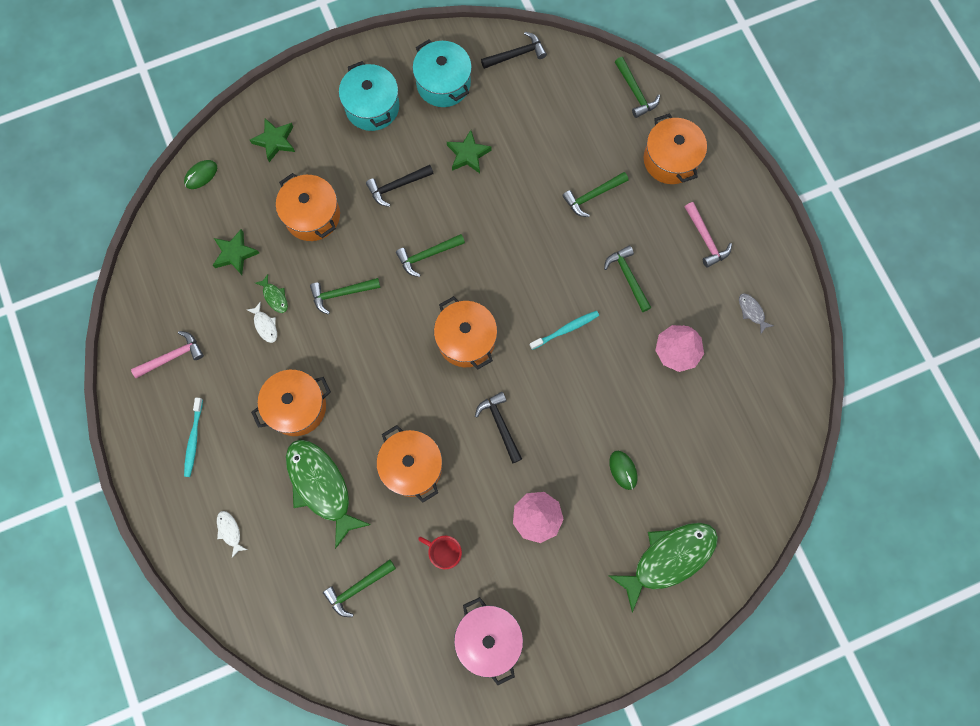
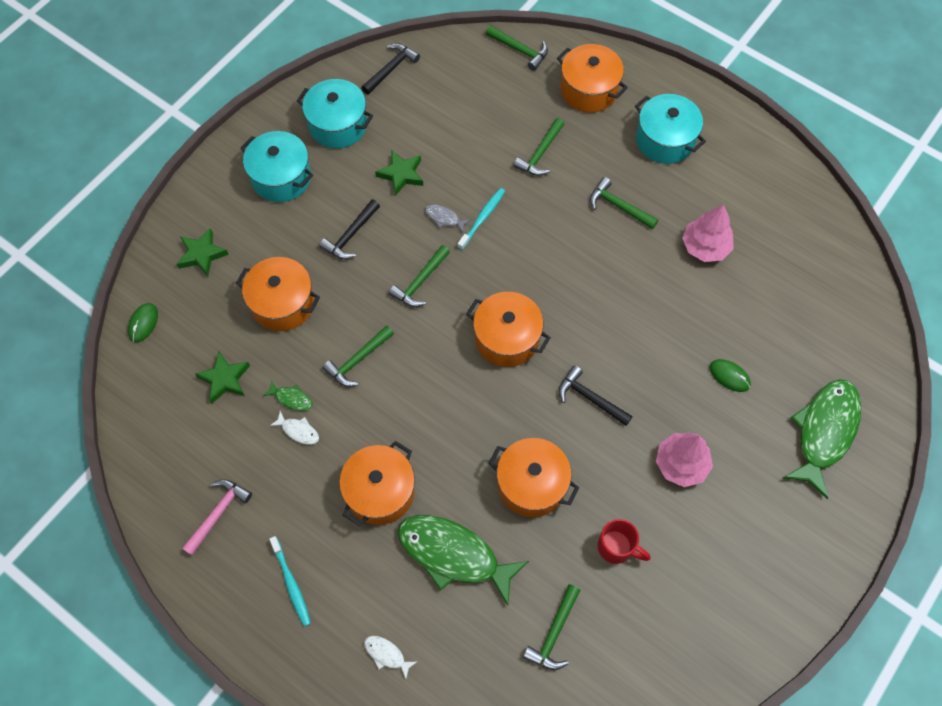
camera: 30 degrees left, 10 degrees down
red mug [418,535,462,569] -> red mug turned 150 degrees counterclockwise [598,519,651,564]
pink pot [454,597,523,685] -> none
turquoise toothbrush [530,311,599,350] -> turquoise toothbrush moved to [457,188,505,250]
pink hammer [685,202,732,268] -> turquoise pot [635,94,706,164]
grey fish [739,294,773,334] -> grey fish moved to [425,205,470,233]

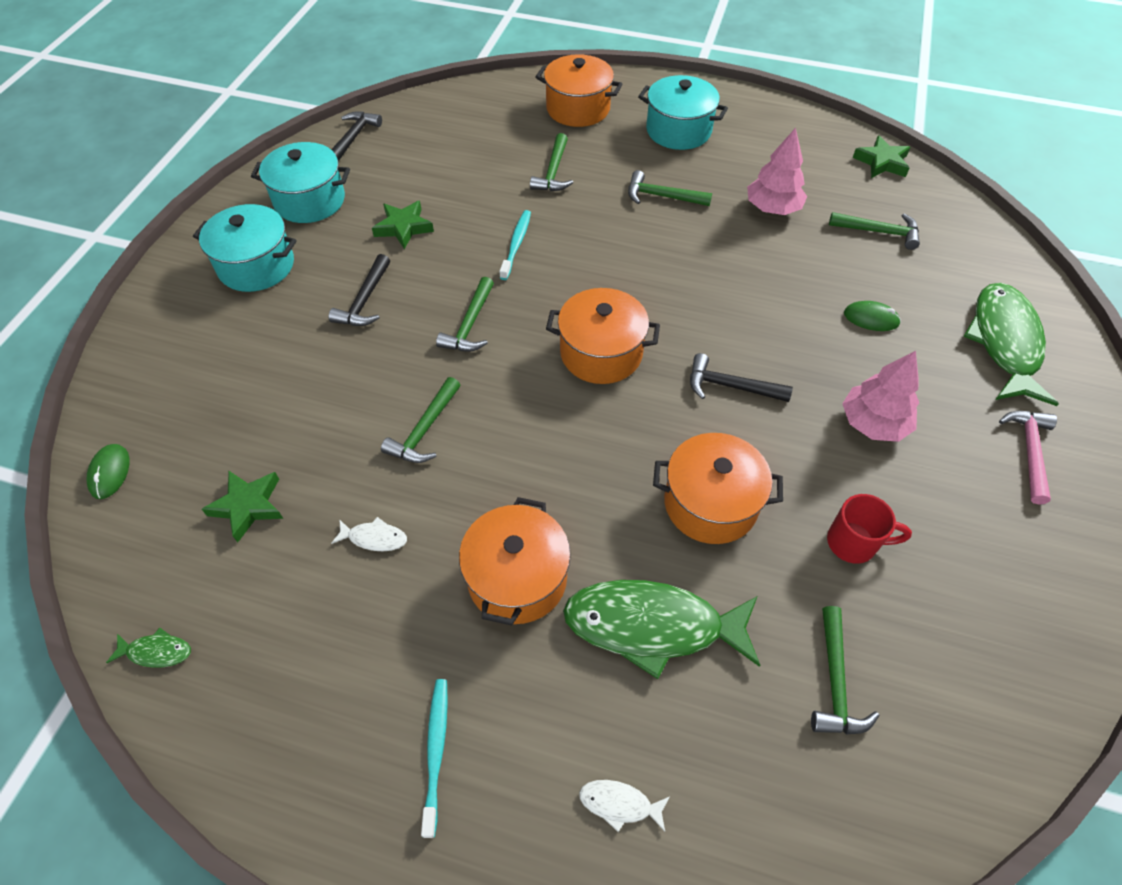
camera: 20 degrees left, 10 degrees down
green star [177,228,229,276] -> green star moved to [853,135,911,178]
pink hammer [182,479,252,555] -> pink hammer moved to [999,411,1057,505]
orange pot [236,257,320,331] -> none
green fish [263,380,313,411] -> green fish moved to [106,628,191,668]
turquoise toothbrush [269,536,311,627] -> turquoise toothbrush turned 135 degrees counterclockwise [421,679,448,838]
grey fish [425,205,470,233] -> none
green hammer [486,25,548,71] -> green hammer moved to [829,212,920,250]

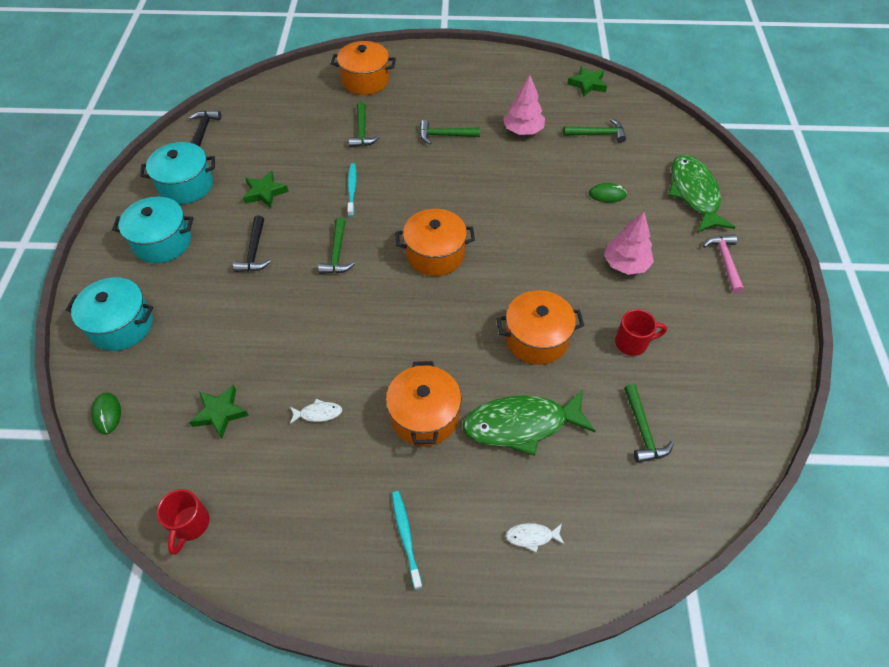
camera: 15 degrees left, 0 degrees up
green fish [106,628,191,668] -> red mug [157,489,210,555]
green hammer [381,377,460,463] -> none
turquoise pot [638,75,728,150] -> turquoise pot moved to [66,277,153,351]
black hammer [690,353,793,402] -> none

